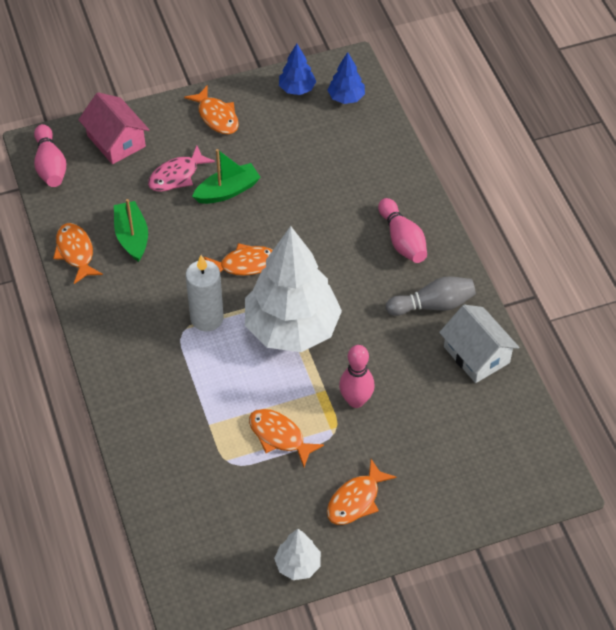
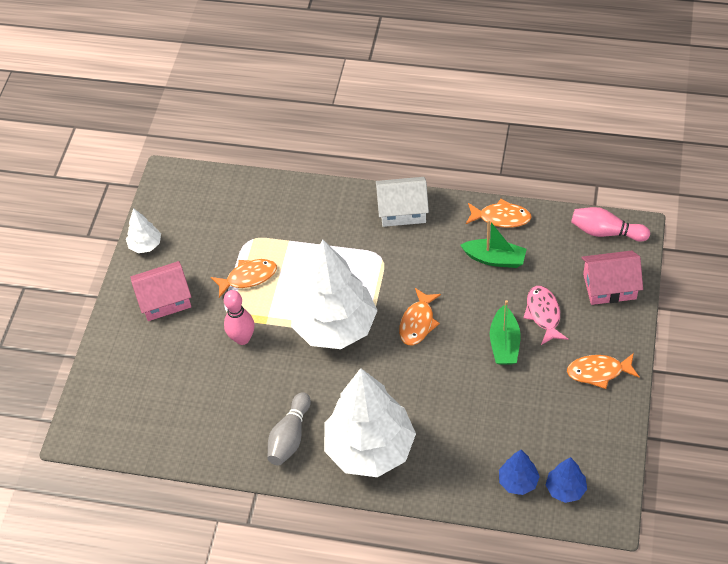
camera: 125 degrees right, 0 degrees up
white candle [186,255,224,331] -> none
blue tree [279,44,316,95] -> blue tree moved to [499,450,540,495]
orange fish [327,459,396,525] -> pink house [131,261,191,321]
pink bowling pin [378,198,427,263] -> white tree [324,368,416,477]
white house [439,304,519,383] -> white house moved to [376,177,429,227]

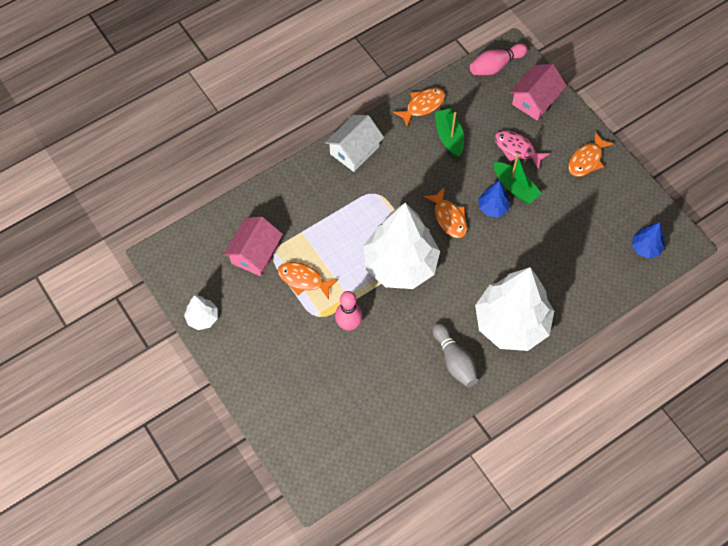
camera: 50 degrees left, 10 degrees up
pink house [131,261,191,321] -> pink house moved to [224,216,283,276]
orange fish [211,259,277,298] -> orange fish turned 90 degrees counterclockwise [278,262,338,300]
green boat [460,219,527,268] -> green boat turned 75 degrees counterclockwise [435,108,464,158]
blue tree [499,450,540,495] -> blue tree moved to [478,181,510,217]

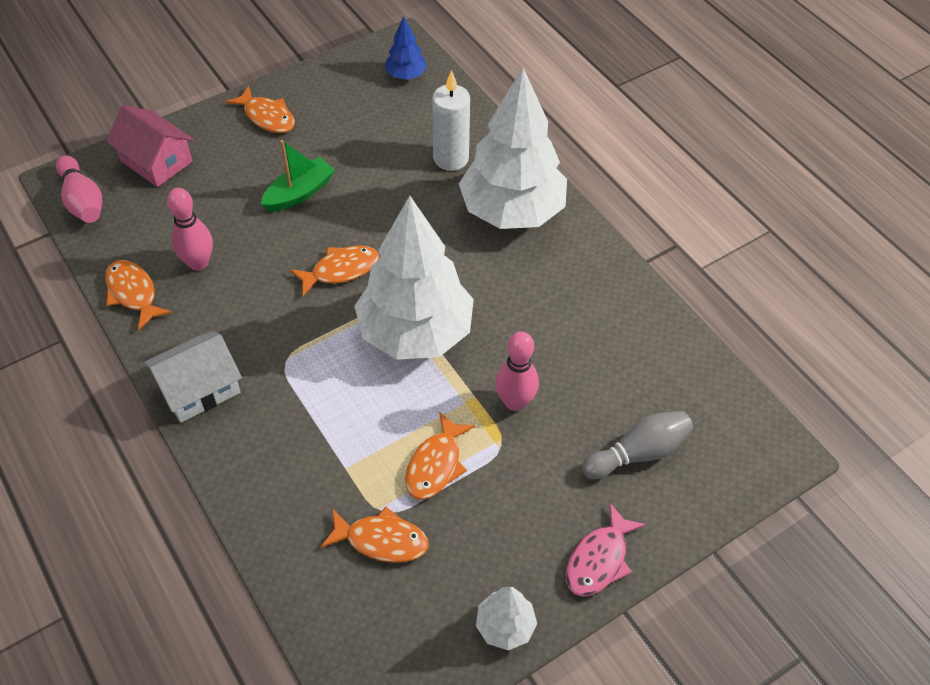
camera: 90 degrees left, 10 degrees down
pink house [224,216,283,276] -> orange fish [321,507,429,563]
white house [325,115,384,172] -> white house turned 75 degrees counterclockwise [144,330,242,423]
grey bowling pin [432,323,478,387] -> grey bowling pin moved to [582,411,693,480]
green boat [435,108,464,158] -> pink bowling pin [167,188,213,271]
blue tree [478,181,510,217] -> none
pink fish [494,131,550,170] -> pink fish moved to [566,503,646,597]
none -> white candle [432,70,470,171]

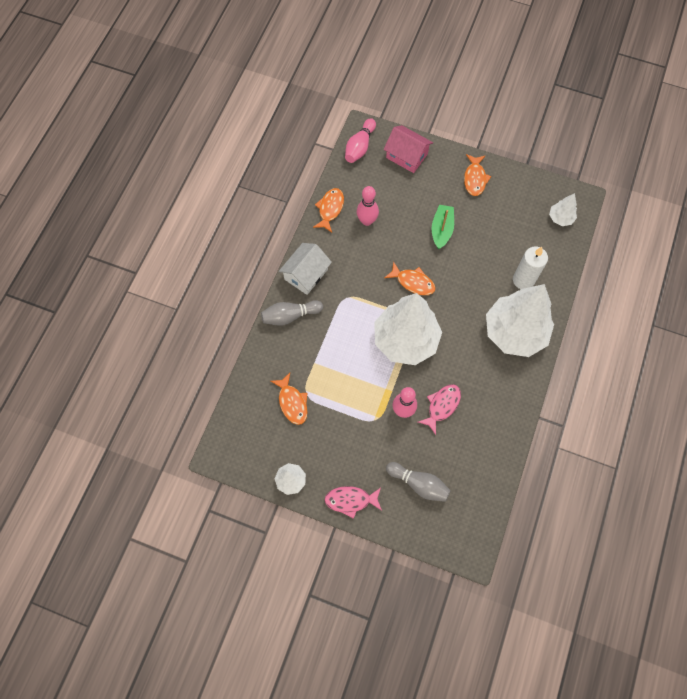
camera: 55 degrees right, 15 degrees up
pink house [106,105,194,187] -> pink house turned 60 degrees counterclockwise [383,125,433,173]
white house [144,330,242,423] -> white house turned 75 degrees counterclockwise [279,243,332,295]
green boat [261,140,335,212] -> green boat turned 90 degrees counterclockwise [432,205,454,249]
blue tree [385,16,427,80] -> white tree [549,193,577,226]
orange fish [405,412,475,500] -> none
none -> grey bowling pin [261,300,323,326]
none -> pink fish [418,384,461,435]

